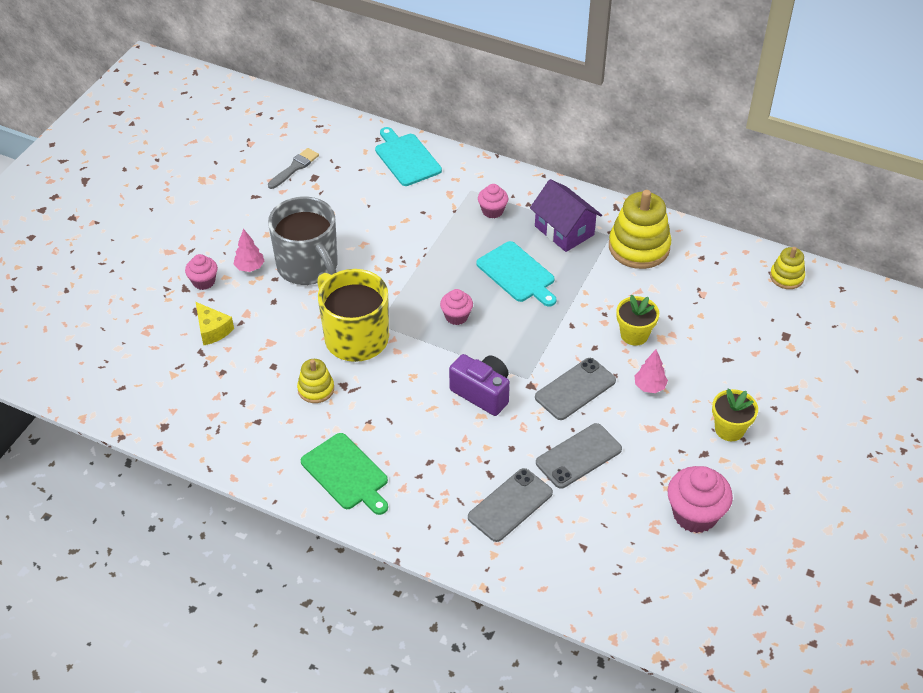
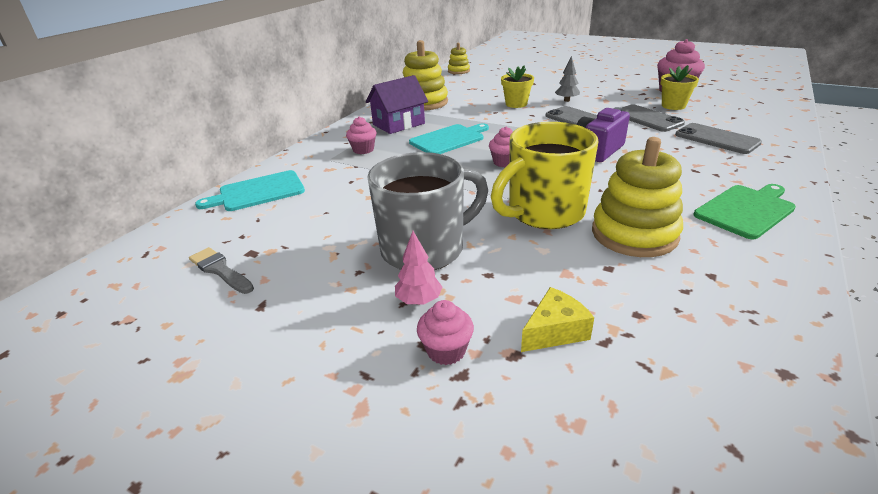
camera: 85 degrees left, 15 degrees down
yellow stacking toy [297,359,334,403] -> yellow stacking toy [592,137,683,257], size x1.85
pink tree [635,350,668,393] -> grey tree [555,56,580,102]
yellow flower pot [712,389,758,441] -> yellow flower pot moved to [661,65,699,110]

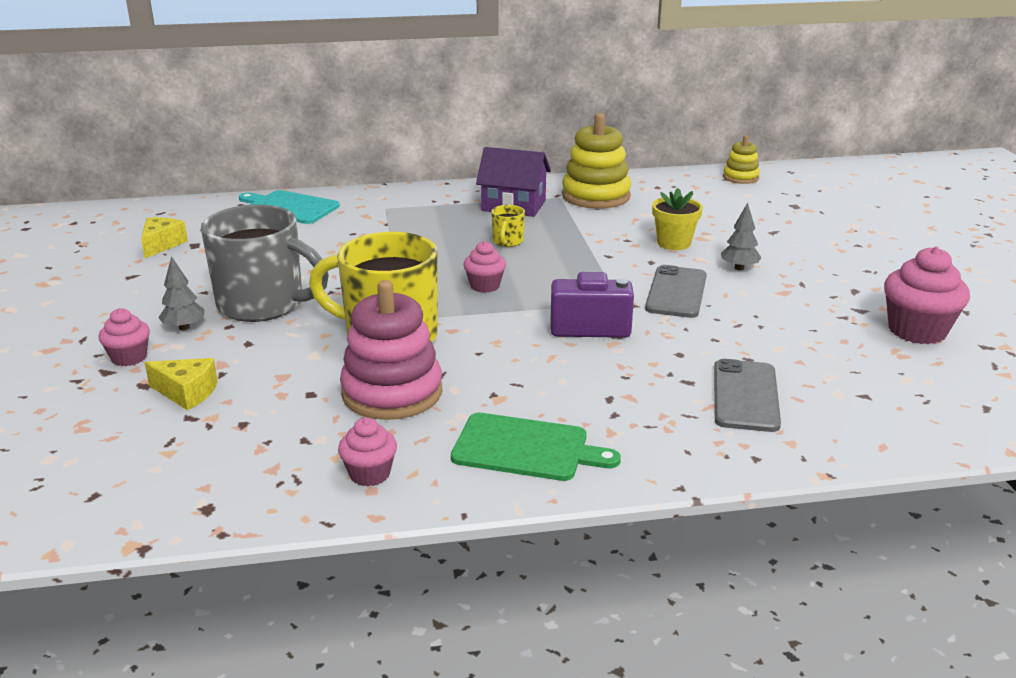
camera: 50 degrees right, 5 degrees down
grey brush [189,247,254,294] -> yellow cheese [141,217,188,258]
pink cupcake [346,117,376,154] -> pink cupcake moved to [338,417,397,486]
pink tree [395,231,442,305] -> grey tree [158,256,204,330]
turquoise cutting board [409,123,489,154] -> yellow mug [491,205,525,247]
yellow stacking toy [592,137,683,257] -> pink stacking toy [340,280,442,420]
grey phone [622,104,685,132] -> none
yellow flower pot [661,65,699,110] -> none

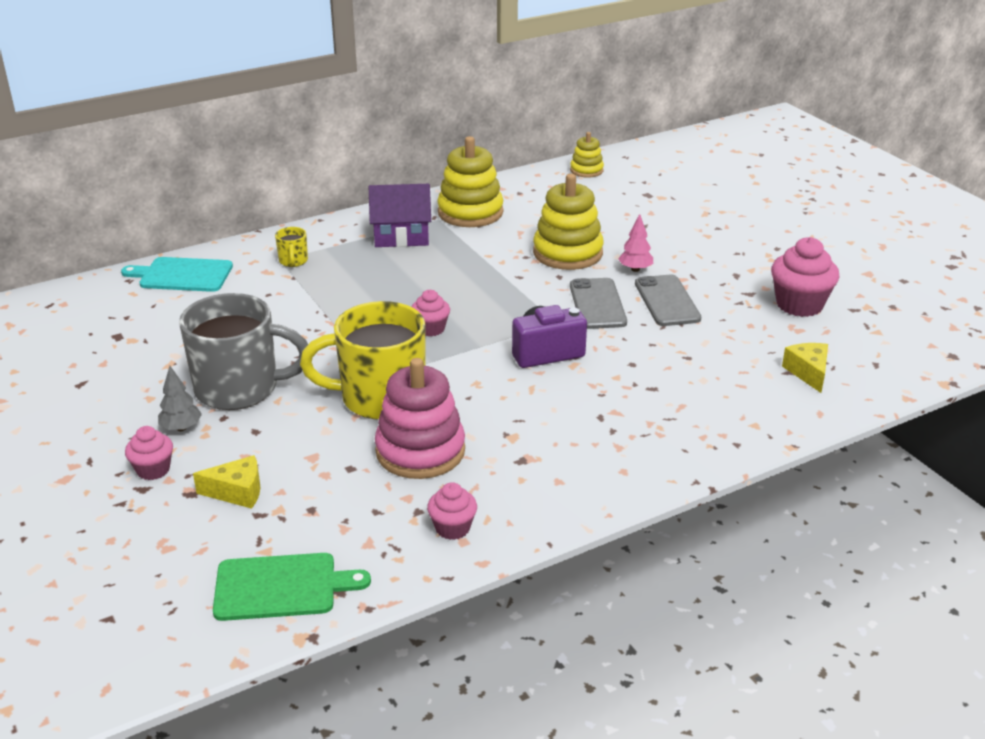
camera: 20 degrees left, 5 degrees up
yellow cheese [141,217,188,258] -> yellow cheese moved to [782,343,828,393]
green cutting board [451,413,621,481] -> green cutting board moved to [213,553,371,621]
yellow mug [491,205,525,247] -> yellow mug moved to [275,227,308,267]
yellow flower pot [652,188,703,250] -> yellow stacking toy [533,174,604,270]
grey phone [714,359,781,432] -> grey phone moved to [635,275,701,326]
grey tree [721,203,761,270] -> pink tree [618,214,653,272]

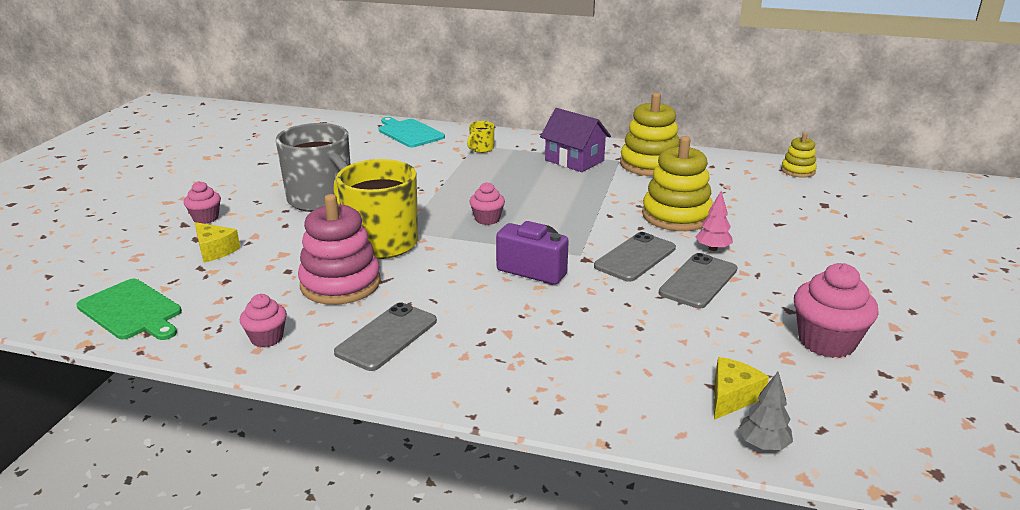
camera: 45 degrees right, 5 degrees down
grey tree [158,366,202,431] -> grey tree moved to [738,372,793,450]
none -> grey phone [334,302,437,371]

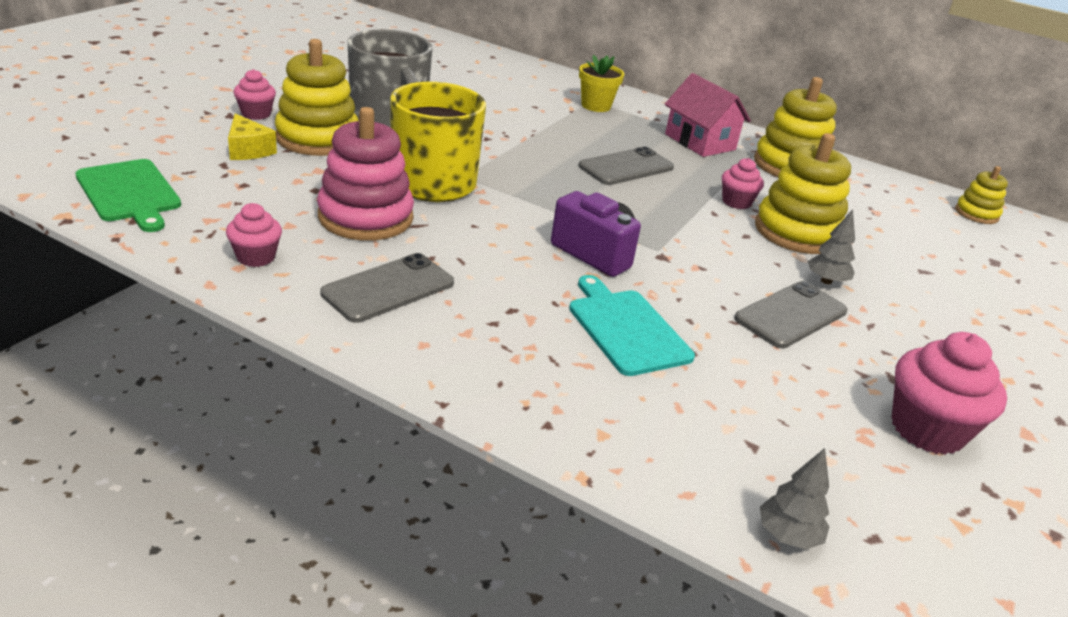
camera: 10 degrees right, 5 degrees up
turquoise cutting board [379,117,445,147] -> turquoise cutting board moved to [569,275,695,376]
yellow mug [467,121,494,153] -> yellow flower pot [579,55,624,112]
pink cupcake [469,182,505,225] -> pink cupcake moved to [722,158,764,209]
purple house [540,108,611,172] -> pink house [665,73,751,157]
grey phone [594,232,676,282] -> grey phone moved to [579,146,674,185]
pink tree [696,191,733,251] -> grey tree [808,210,855,284]
yellow cheese [714,357,769,420] -> none
none -> yellow stacking toy [275,39,359,156]

